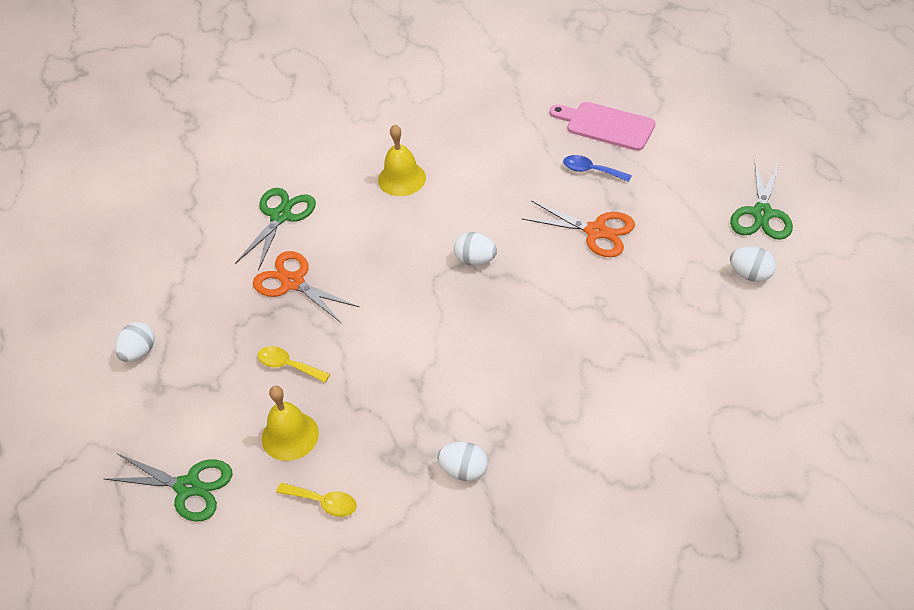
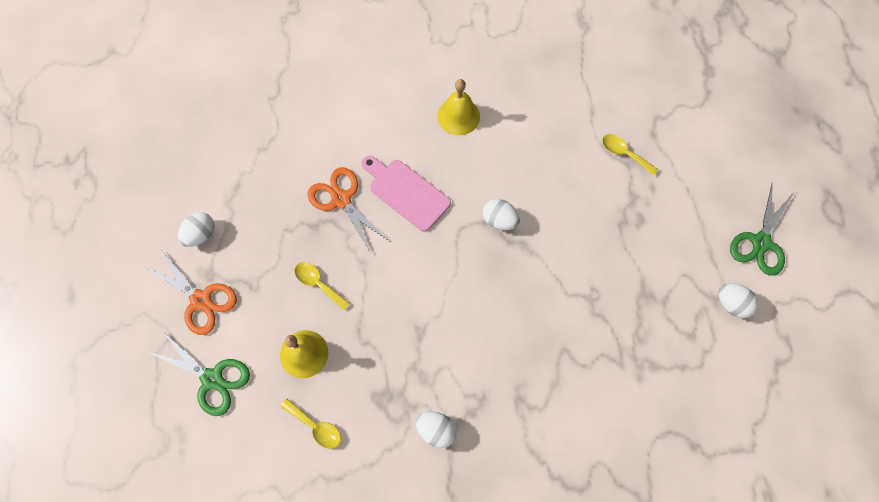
camera: 10 degrees right, 20 degrees up
green scissors [235,188,316,271] -> none
orange scissors [522,200,635,257] -> orange scissors moved to [145,250,237,335]
pink cutting board [550,102,656,151] -> pink cutting board moved to [361,156,451,232]
blue spoon [563,155,632,182] -> yellow spoon [602,134,659,176]

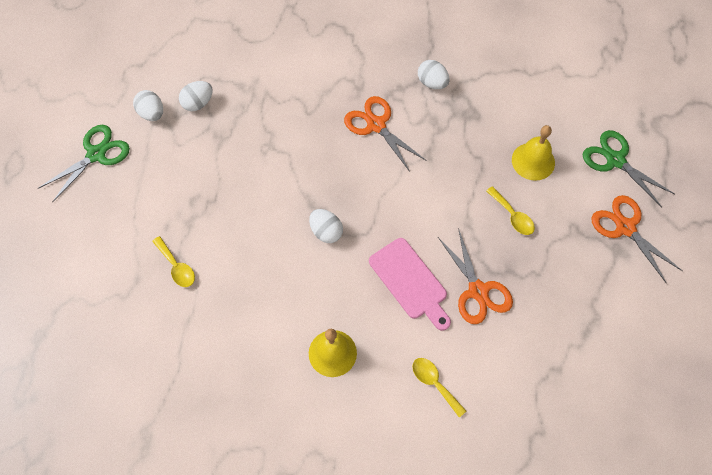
camera: 165 degrees left, 5 degrees down
white egg [178,212,214,247] -> white egg moved to [179,81,213,111]
yellow spoon [280,398,341,449] -> yellow spoon moved to [412,358,466,418]
none -> orange scissors [344,96,426,172]

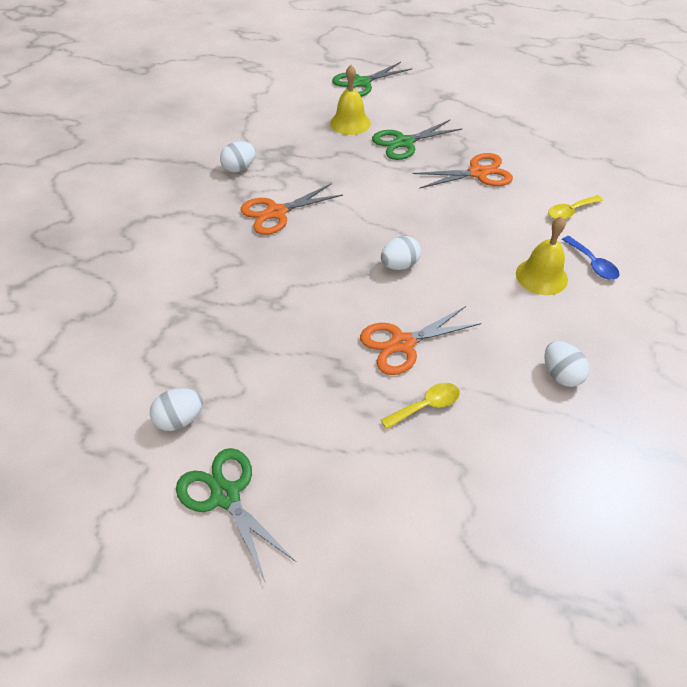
camera: 80 degrees left, 15 degrees down
white egg [179,81,213,111] -> white egg moved to [544,341,589,387]
pink cutting board [369,238,451,331] -> none
yellow spoon [486,186,535,235] -> green scissors [372,119,462,160]
orange scissors [591,195,683,284] -> orange scissors moved to [360,306,481,375]
none -> blue spoon [562,236,620,280]

